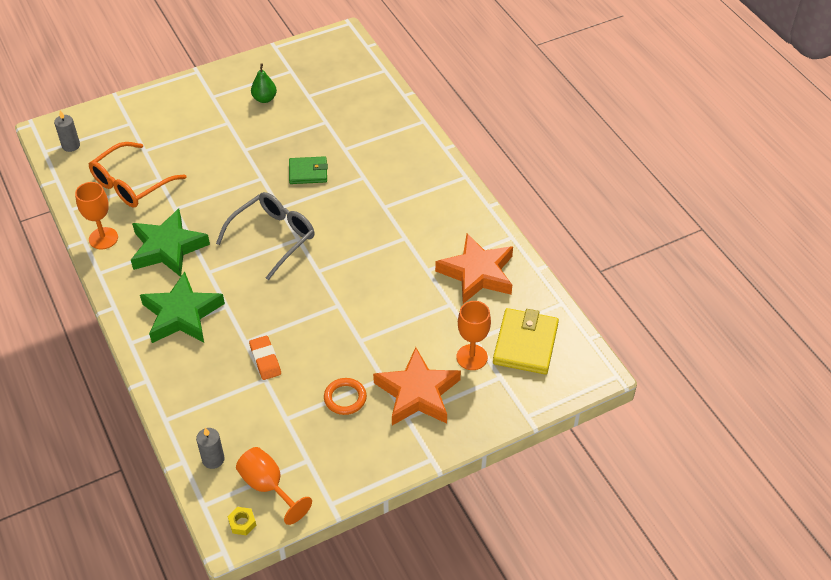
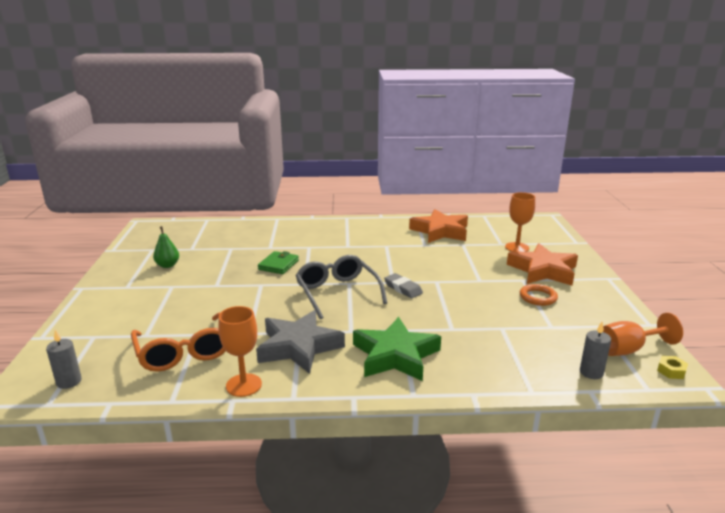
camera: 65 degrees left, 25 degrees down
green star [131,209,210,277] -> grey star [256,310,345,374]
orange eraser [249,336,281,380] -> none
yellow wallet [493,308,559,374] -> none
none -> grey eraser [384,273,423,298]

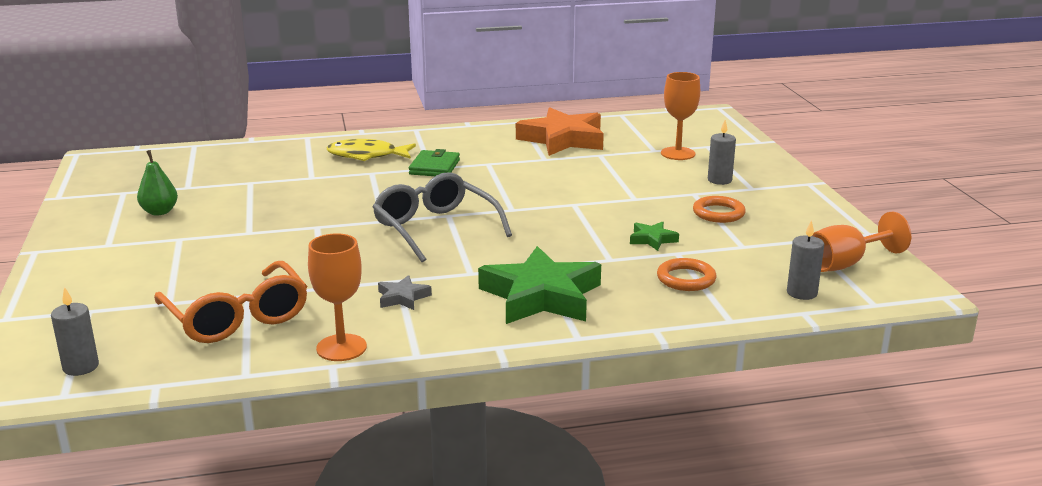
camera: 10 degrees left, 0 degrees up
grey star [256,310,345,374] -> grey star [378,275,432,310], size x0.44
green wallet [258,251,299,274] -> green wallet moved to [409,149,460,176]
grey eraser [384,273,423,298] -> none
orange star [507,244,578,285] -> grey candle [708,120,736,185]
yellow nut [657,356,688,379] -> none
none -> yellow fish [327,139,416,161]
none -> green star [630,222,679,251]
none -> orange ring [657,258,716,291]

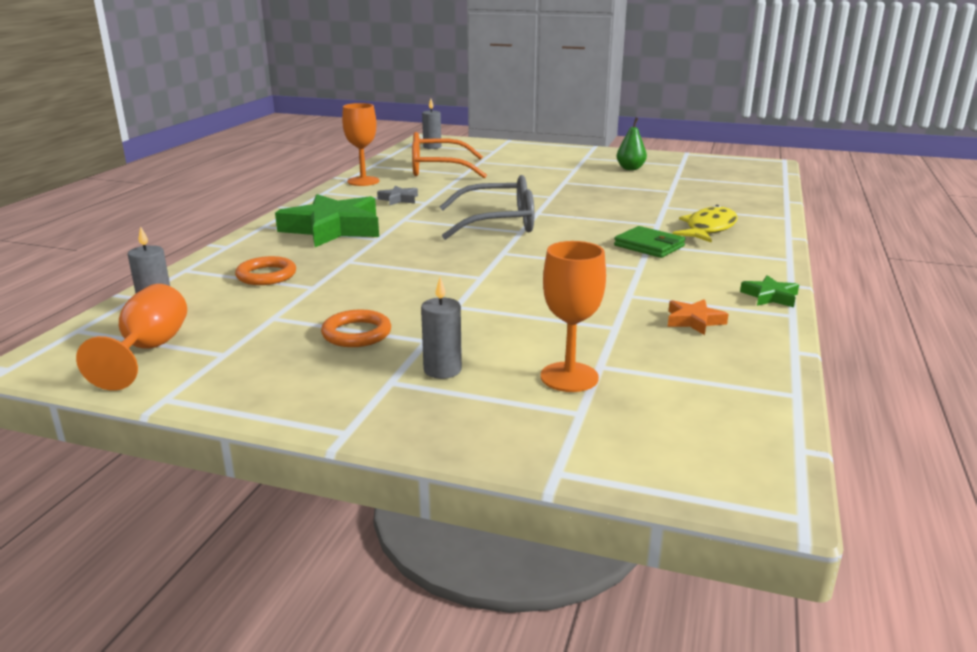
camera: 120 degrees right, 0 degrees up
orange star [516,108,604,156] -> orange star [668,299,728,335], size x0.44
green star [630,222,679,251] -> green star moved to [740,275,799,307]

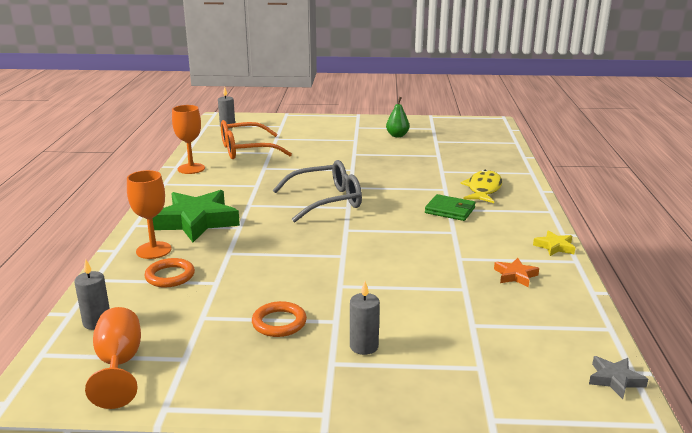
camera: 15 degrees left, 0 degrees up
grey star [377,186,418,206] -> grey star moved to [589,356,648,399]
orange goblet [541,241,606,392] -> orange goblet moved to [127,170,172,259]
green star [740,275,799,307] -> yellow star [533,230,575,256]

